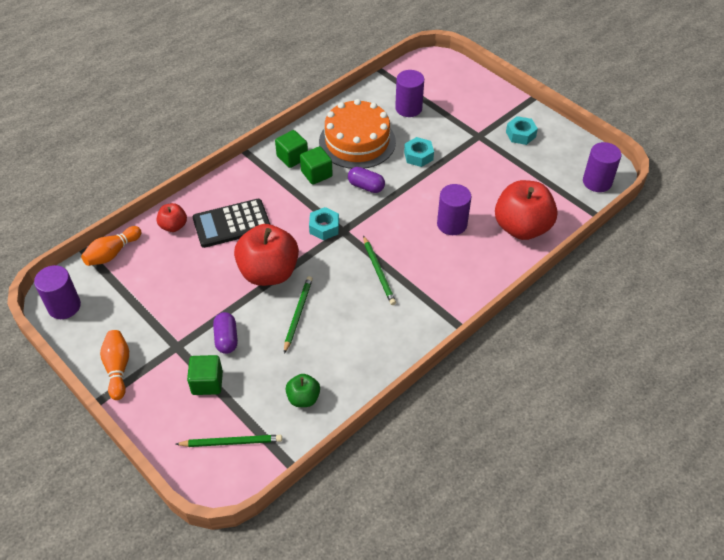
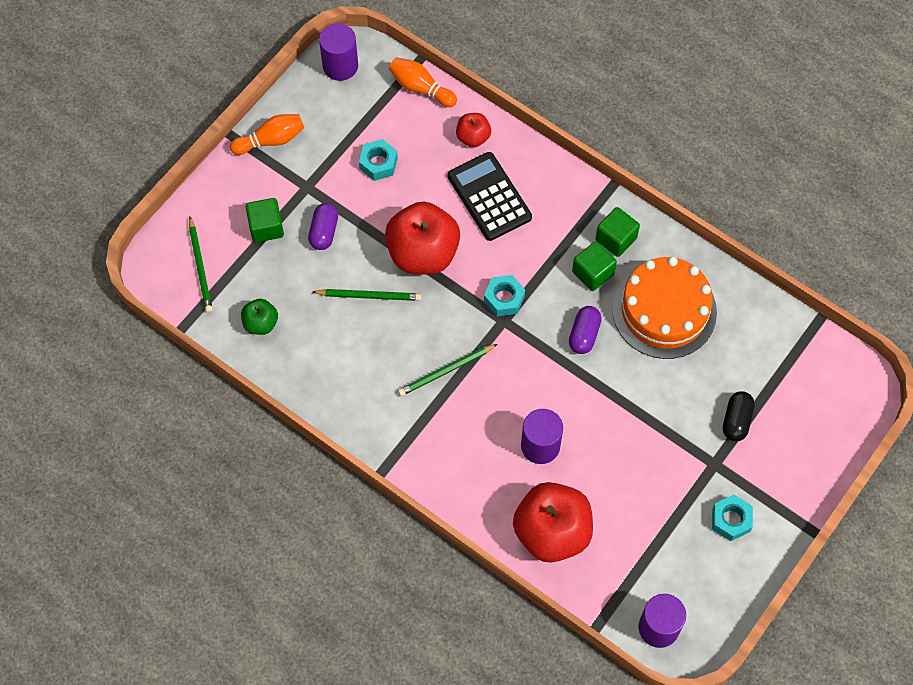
camera: 80 degrees right, 15 degrees up
purple capsule [213,312,238,354] -> purple capsule turned 60 degrees counterclockwise [308,203,338,250]
purple cylinder [395,70,424,117] -> none
turquoise nut [404,137,434,167] -> turquoise nut moved to [359,139,398,181]
none -> black capsule [723,391,755,441]

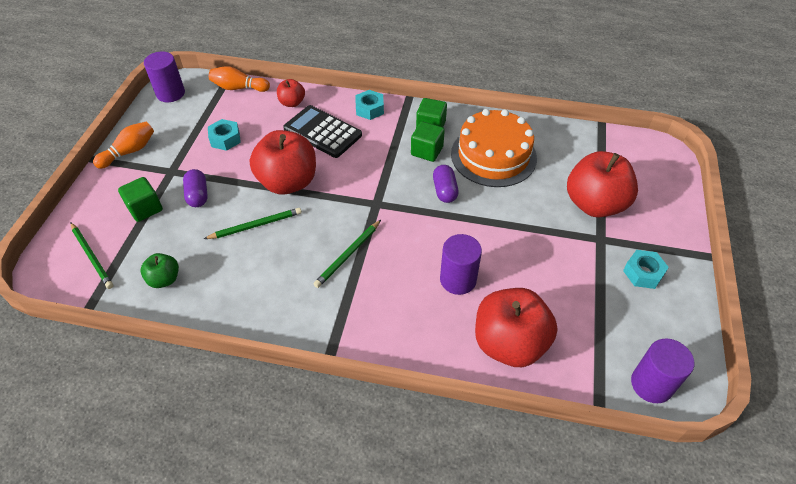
camera: 25 degrees left, 15 degrees down
turquoise nut [484,275,525,316] -> turquoise nut moved to [356,90,384,120]
black capsule [723,391,755,441] -> red apple [567,151,638,217]

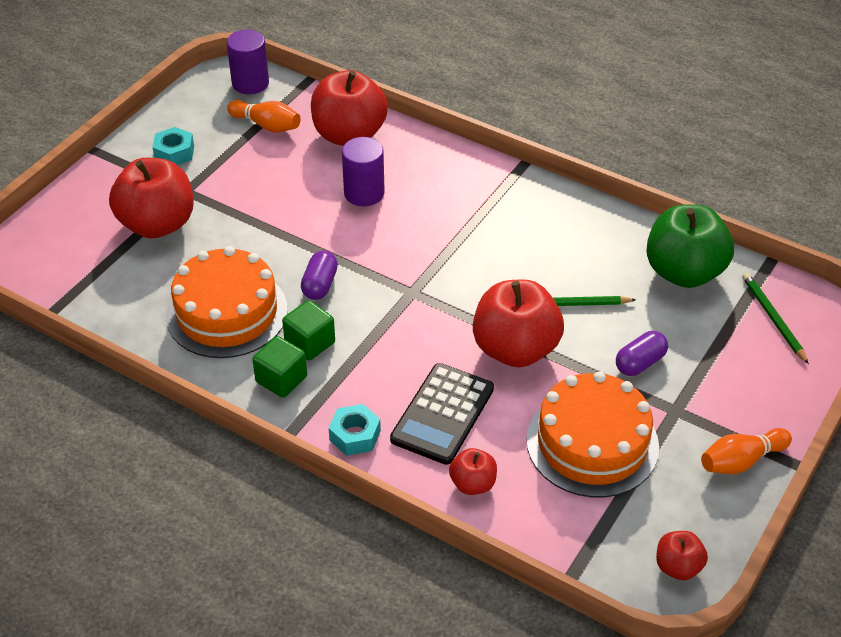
camera: 160 degrees left, 5 degrees down
green cube [118,177,163,222] -> none
green apple [140,253,179,288] -> green apple [646,204,734,288], size x2.04
purple cylinder [144,51,185,102] -> red apple [656,531,708,580]
purple capsule [183,169,208,207] -> purple capsule turned 45 degrees clockwise [616,331,668,376]
turquoise nut [208,119,241,151] -> orange cake [526,371,659,498]
orange bowling pin [209,66,270,92] -> orange bowling pin moved to [227,100,301,132]
black calculator [283,105,362,158] -> black calculator turned 60 degrees clockwise [390,363,494,465]
green pencil [314,220,381,288] -> none

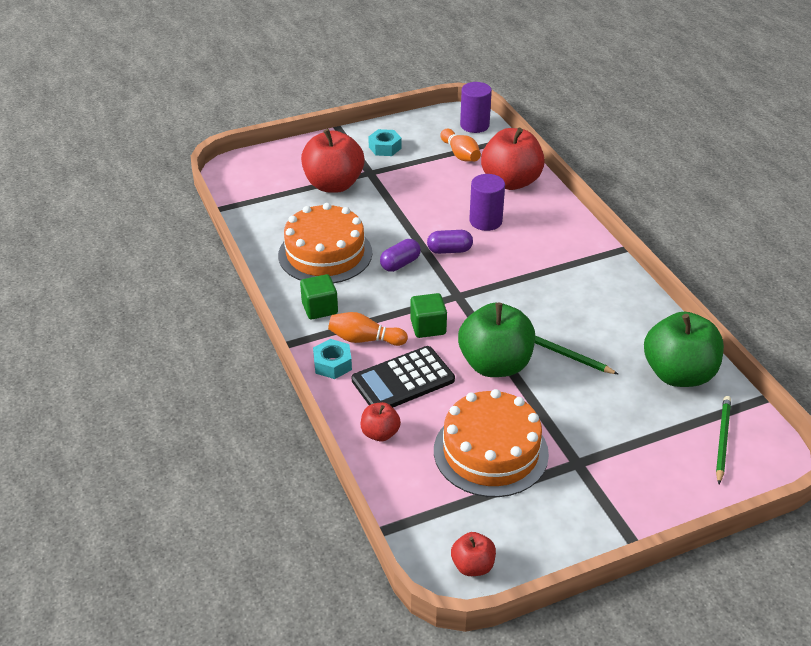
camera: 35 degrees right, 5 degrees down
green cube [282,300,335,360] -> green cube moved to [410,293,447,338]
red apple [473,279,564,367] -> green apple [458,303,535,377]
purple capsule [616,331,668,376] -> purple capsule moved to [427,230,473,254]
orange bowling pin [701,428,792,474] -> orange bowling pin moved to [328,312,408,346]

